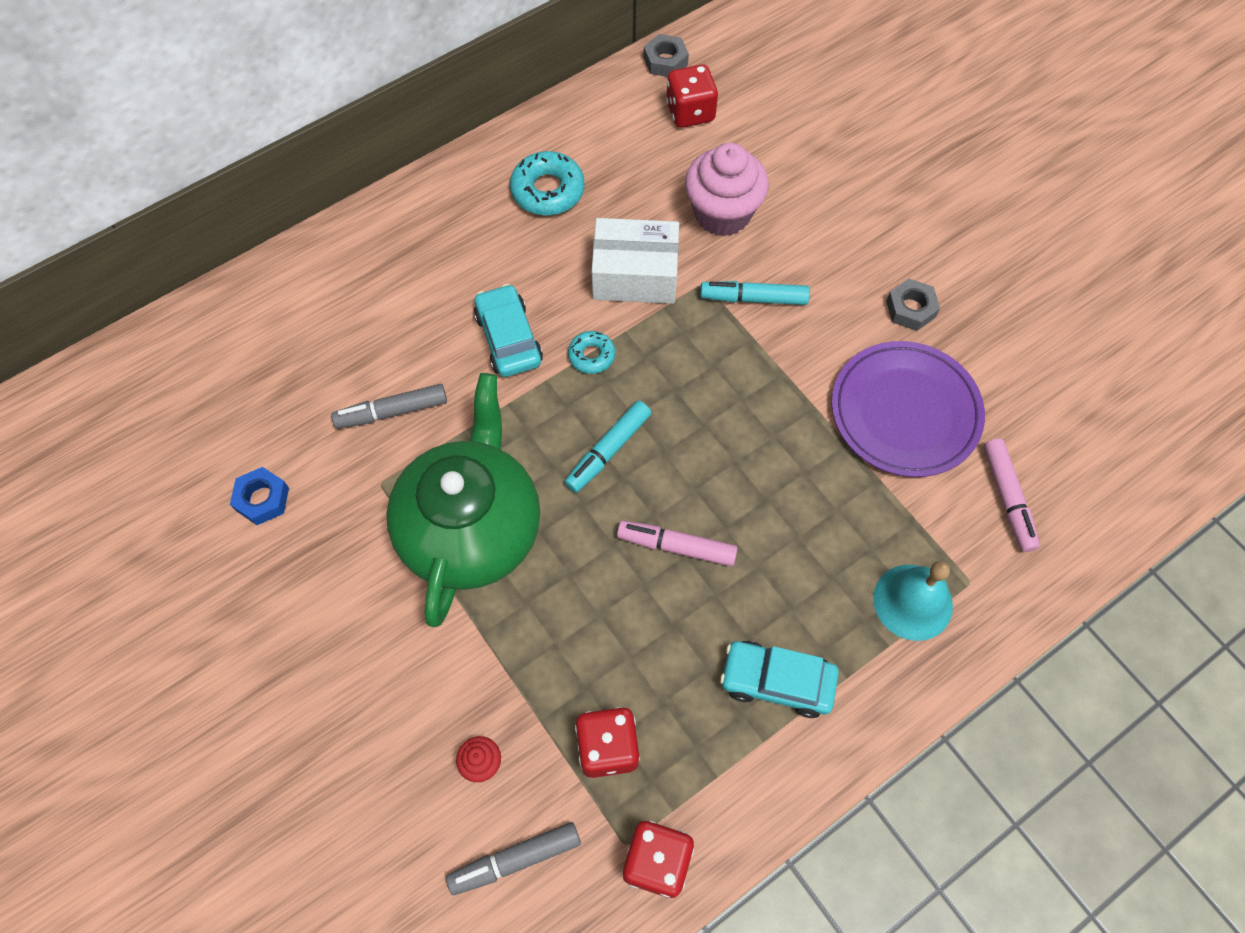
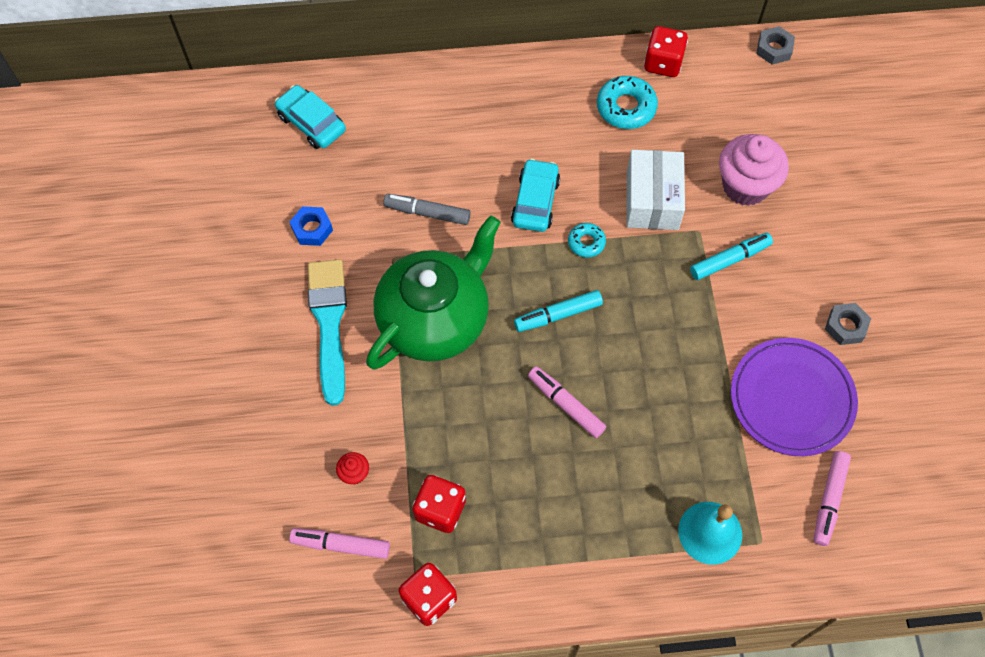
camera: 30 degrees right, 0 degrees up
grey marker [446,822,581,895] -> pink marker [289,528,390,559]
white box [591,218,679,304] -> white box turned 60 degrees clockwise [626,150,685,230]
red dice [666,64,718,128] -> red dice moved to [644,26,688,77]
turquoise marker [700,281,810,305] -> turquoise marker turned 120 degrees clockwise [690,233,773,280]
turquoise car [720,641,839,718] -> turquoise car moved to [275,85,346,149]
none -> turquoise brush [308,259,347,406]

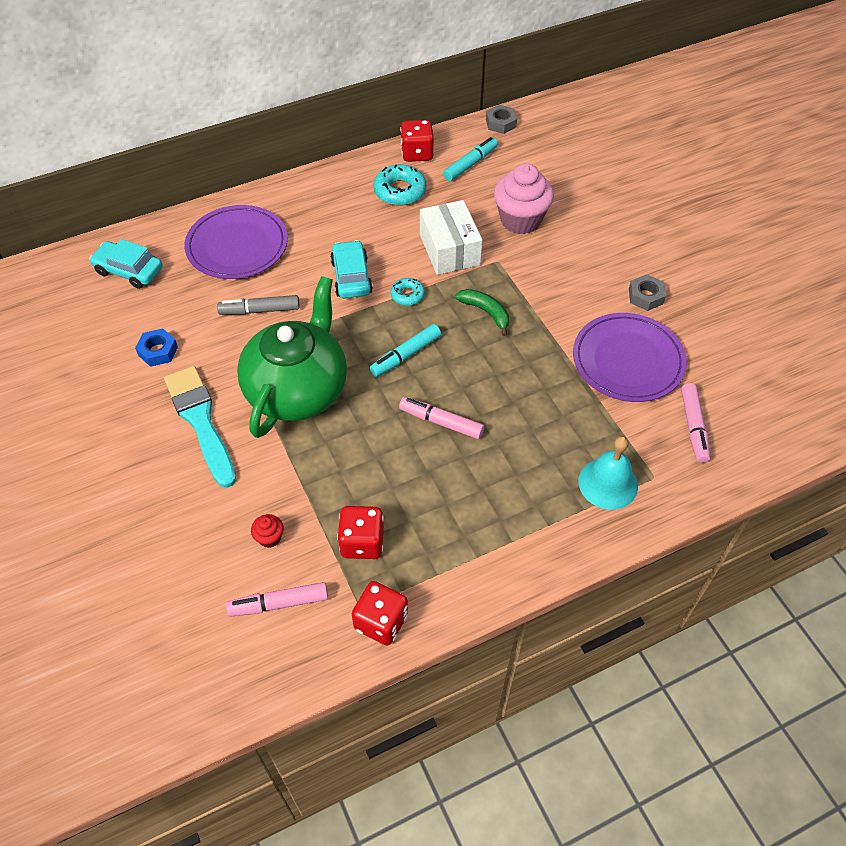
camera: 20 degrees left, 10 degrees down
turquoise marker [690,233,773,280] -> turquoise marker moved to [443,137,498,181]
none -> purple plate [184,205,288,279]
none -> green banana [455,289,509,336]

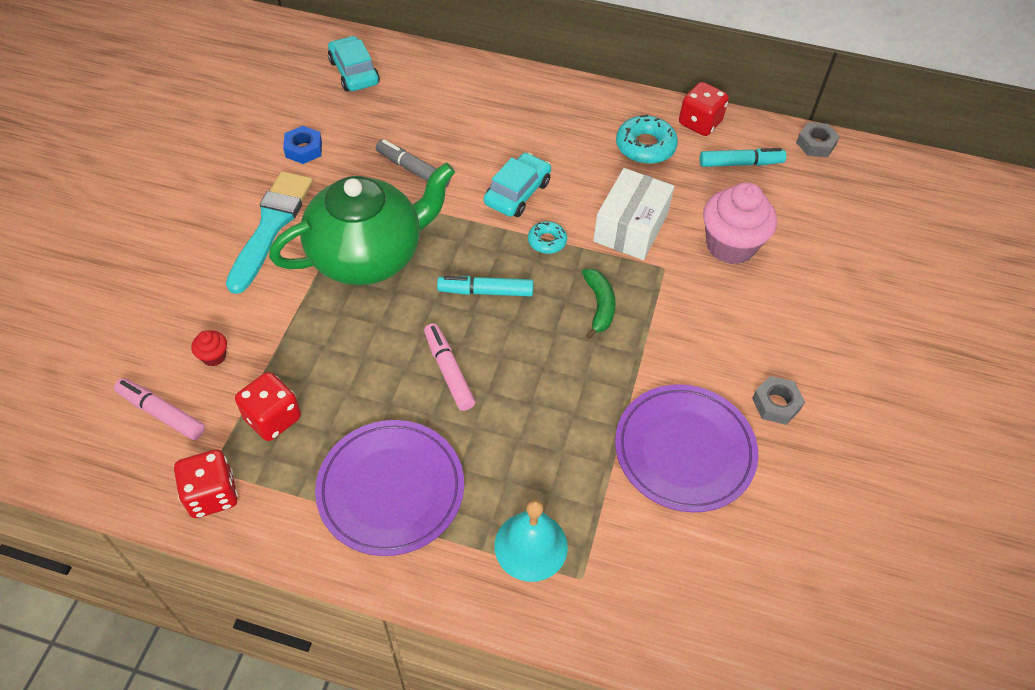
camera: 40 degrees right, 0 degrees up
purple plate [184,205,288,279] -> purple plate moved to [315,420,464,556]
pink marker [681,383,710,463] -> none

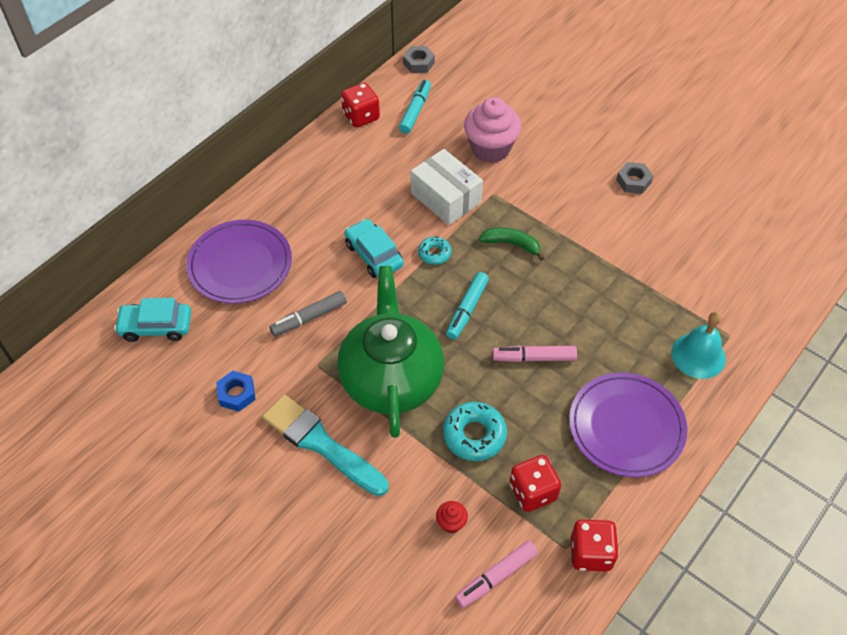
camera: 65 degrees left, 0 degrees up
purple plate [615,384,758,512] -> purple plate moved to [186,220,292,304]
turquoise donut [616,114,678,164] -> turquoise donut moved to [443,402,507,461]

